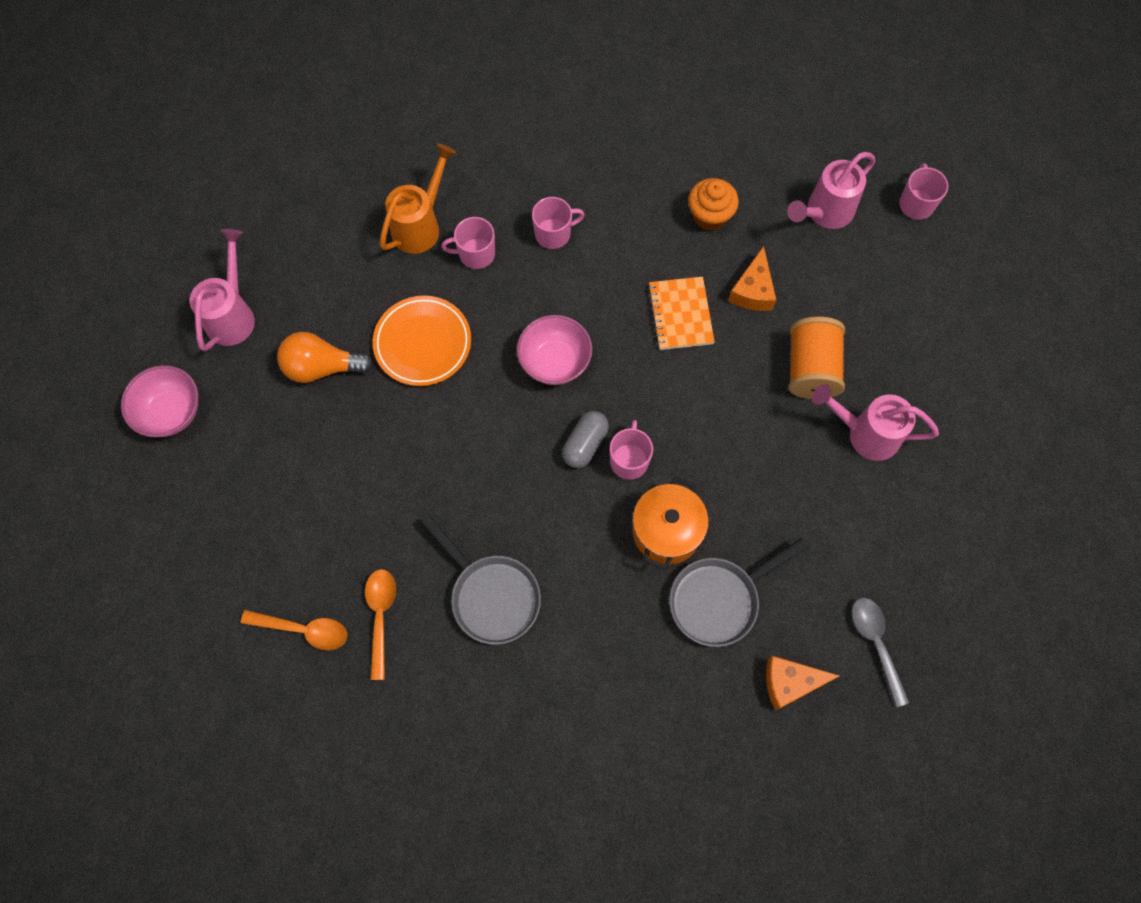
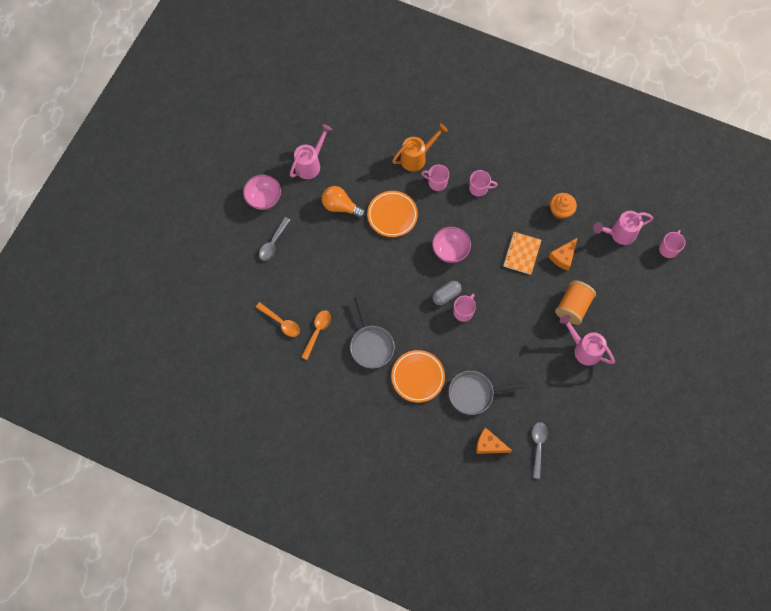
camera: 25 degrees right, 0 degrees up
orange pot [633,477,709,569] -> none
none -> grey spoon [259,217,290,261]
none -> orange plate [391,350,445,403]

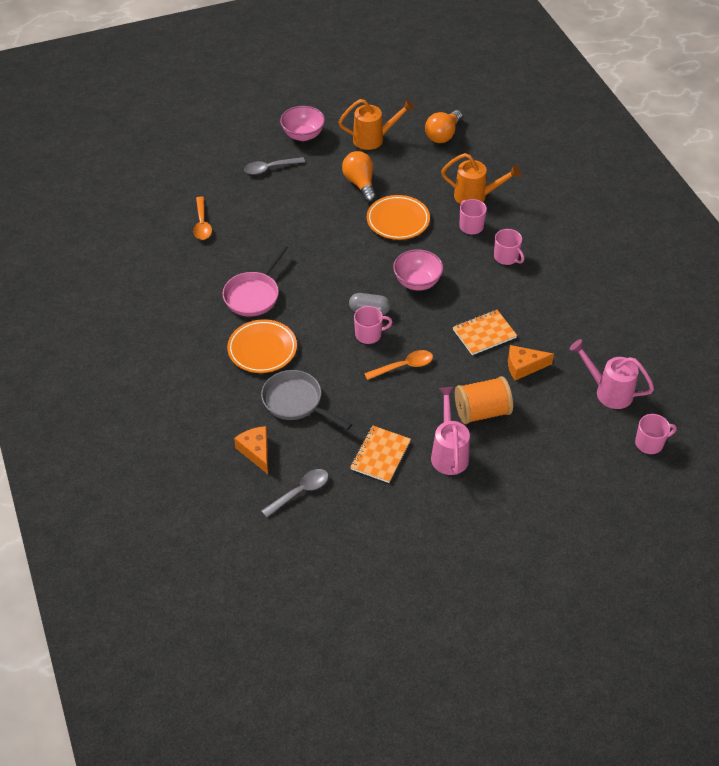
camera: 45 degrees right, 20 degrees down
pink watering can [290,124,332,179] -> orange watering can [339,99,414,150]
orange spoon [301,310,331,360] -> orange spoon moved to [364,350,433,380]
grey pan [350,296,395,368] -> pink pan [223,245,288,317]
orange cupcake [550,193,577,220] -> none
none -> orange notebook [350,426,411,483]
none -> orange light bulb [425,110,462,143]

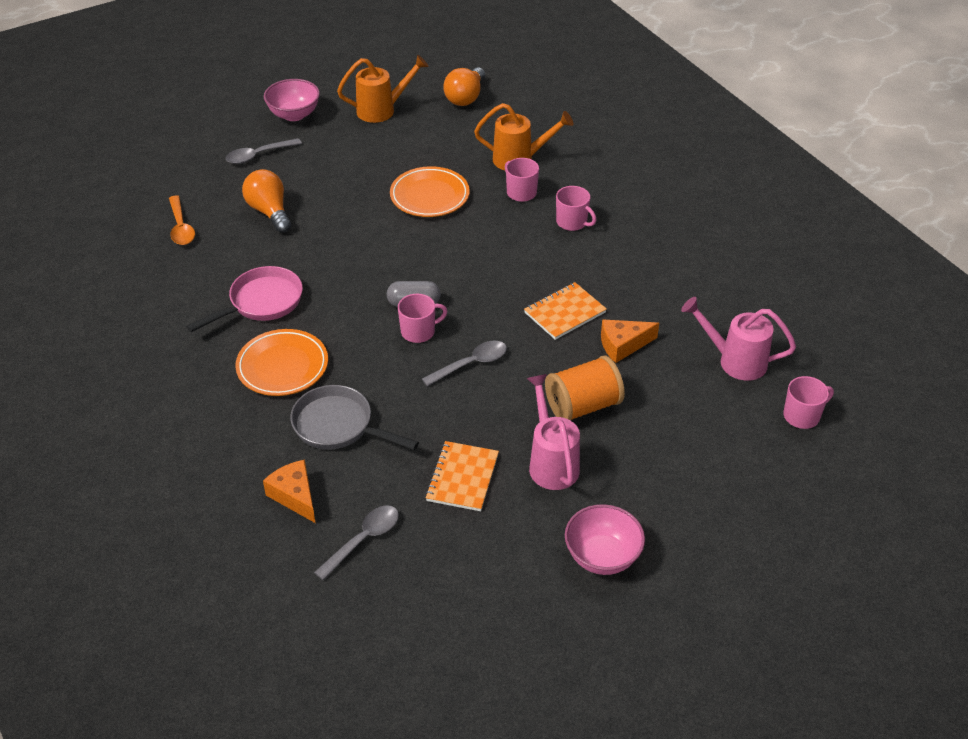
camera: 10 degrees left, 5 degrees down
pink pan [223,245,288,317] -> pink pan turned 150 degrees counterclockwise [186,266,303,332]
orange light bulb [342,151,376,202] -> orange light bulb moved to [242,169,291,233]
orange spoon [364,350,433,380] -> grey spoon [422,340,507,386]
pink bowl [393,249,443,291] -> pink bowl moved to [565,504,645,575]

